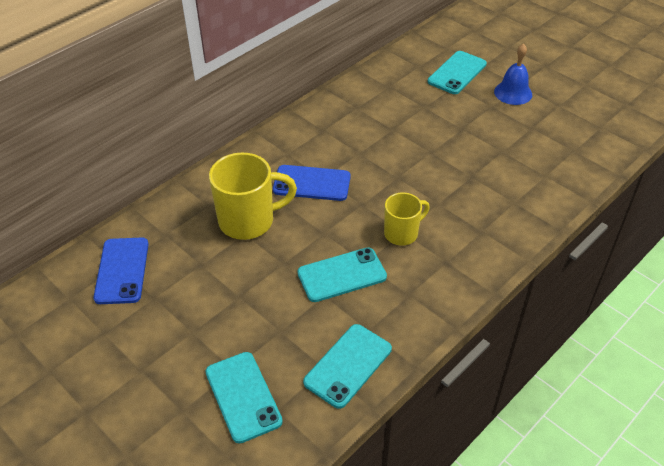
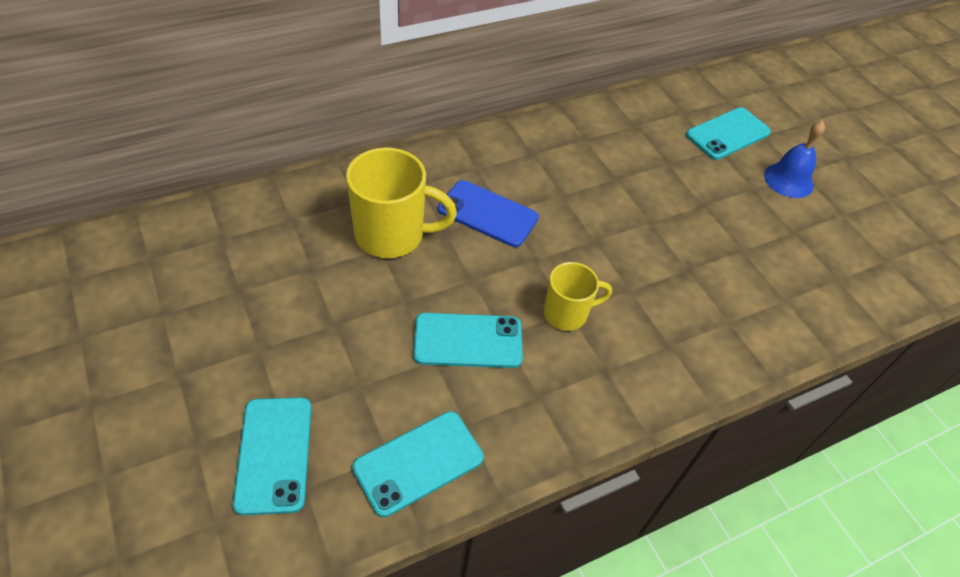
camera: 15 degrees right, 5 degrees up
blue phone [94,237,149,304] -> none

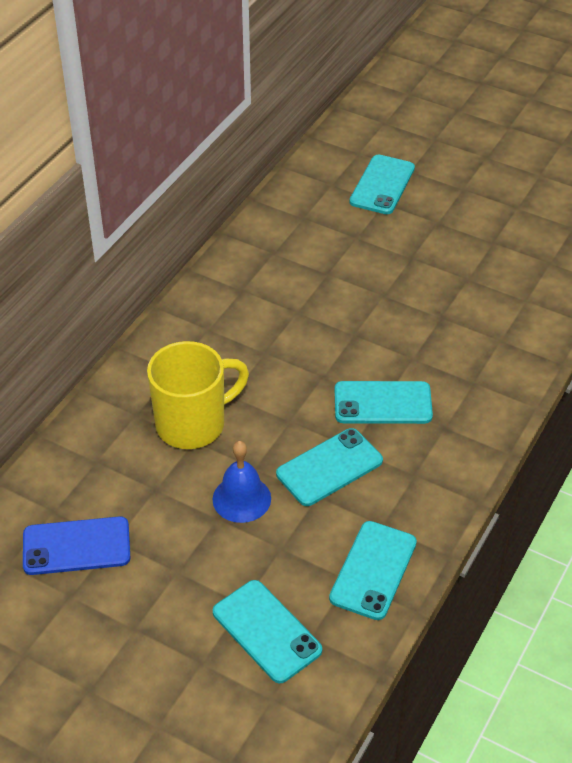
camera: 30 degrees left, 5 degrees down
blue phone [438,180,539,247] -> blue phone moved to [23,516,130,575]
yellow mug [544,262,612,331] -> turquoise phone [335,381,433,424]
blue bell [764,121,825,198] -> blue bell moved to [213,441,271,523]

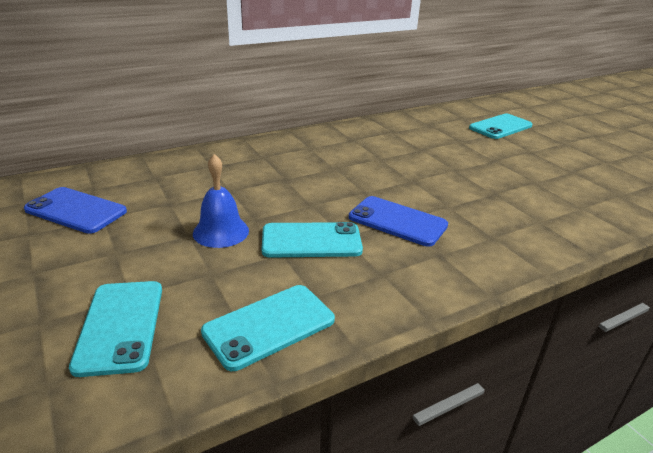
camera: 30 degrees right, 15 degrees down
yellow mug [147,341,249,449] -> none
turquoise phone [335,381,433,424] -> blue phone [349,196,448,247]

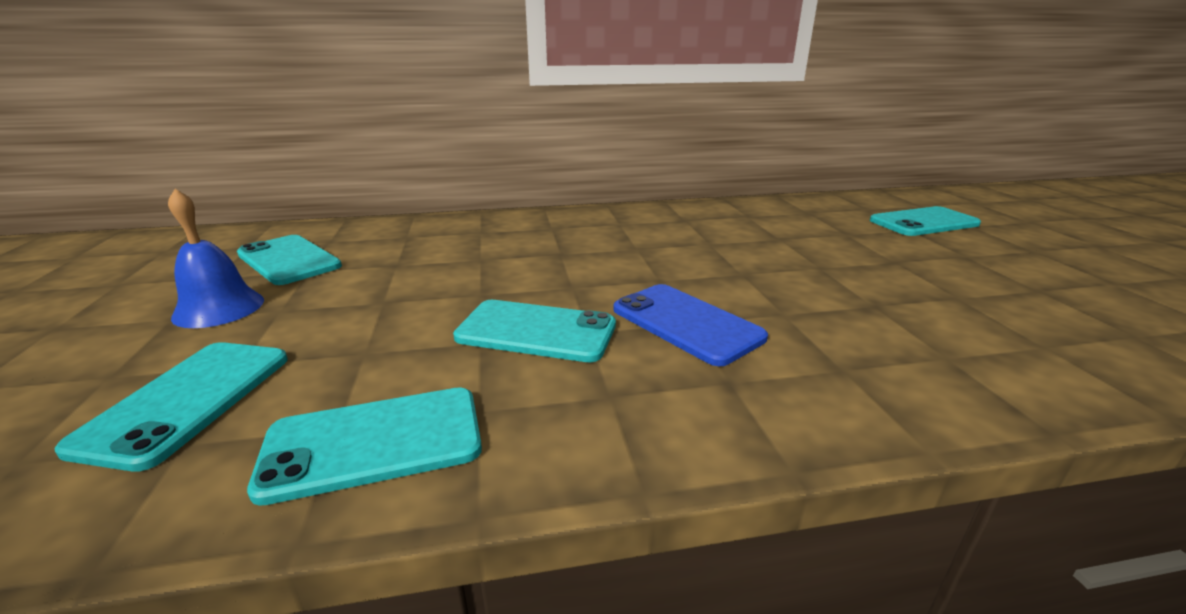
camera: 20 degrees right, 5 degrees down
blue phone [24,187,127,234] -> turquoise phone [237,235,342,285]
blue bell [193,154,249,248] -> blue bell moved to [168,189,264,328]

